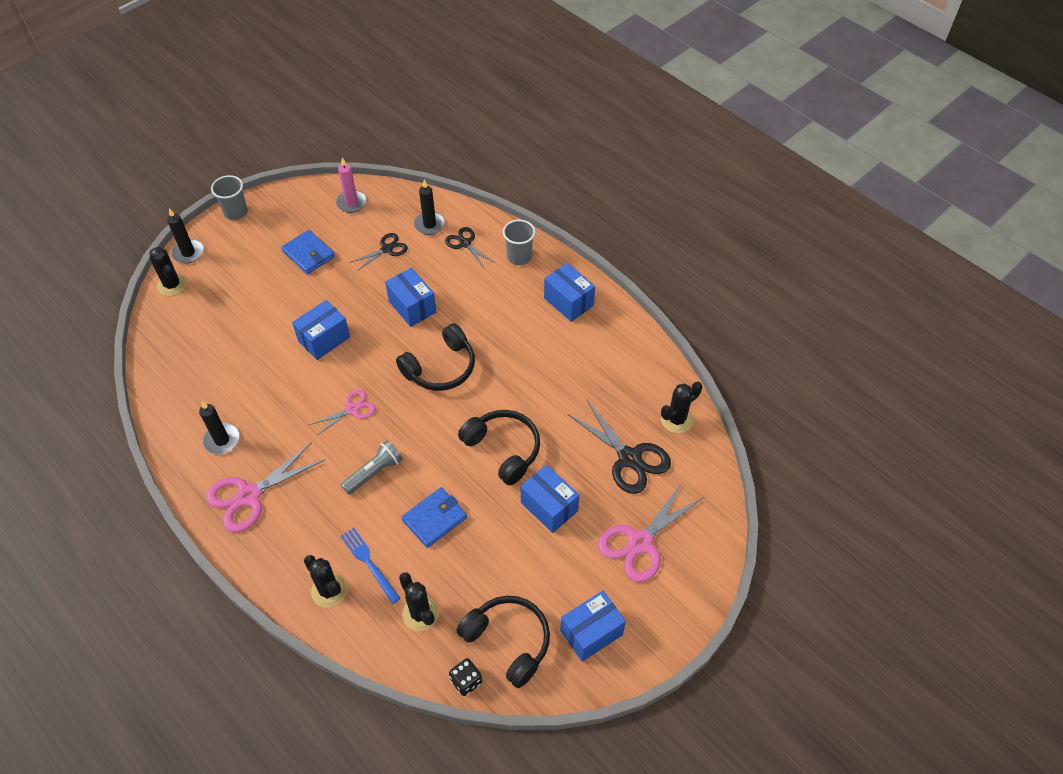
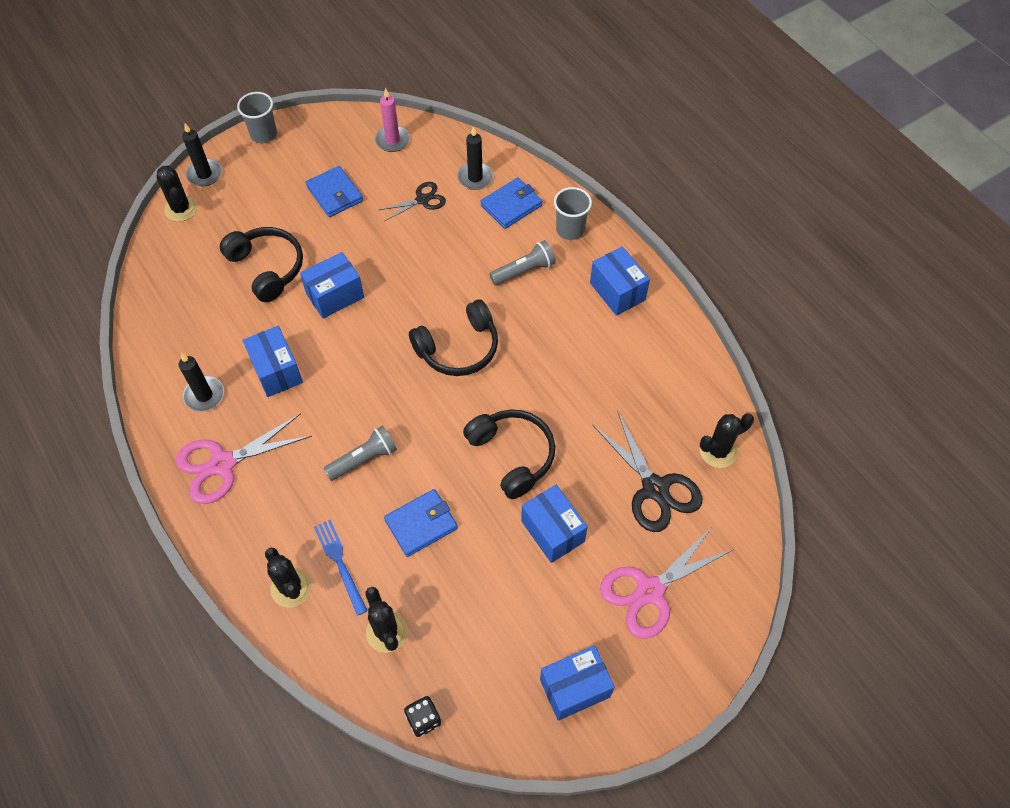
camera: 10 degrees right, 5 degrees up
pink scissors [309,390,376,436] -> none
blue box [385,268,436,327] -> blue box moved to [243,326,303,397]
black scissors [445,227,495,269] -> blue wallet [481,178,543,229]
black headphones [457,596,550,688] -> black headphones moved to [220,227,303,302]
none -> grey flashlight [489,240,556,285]

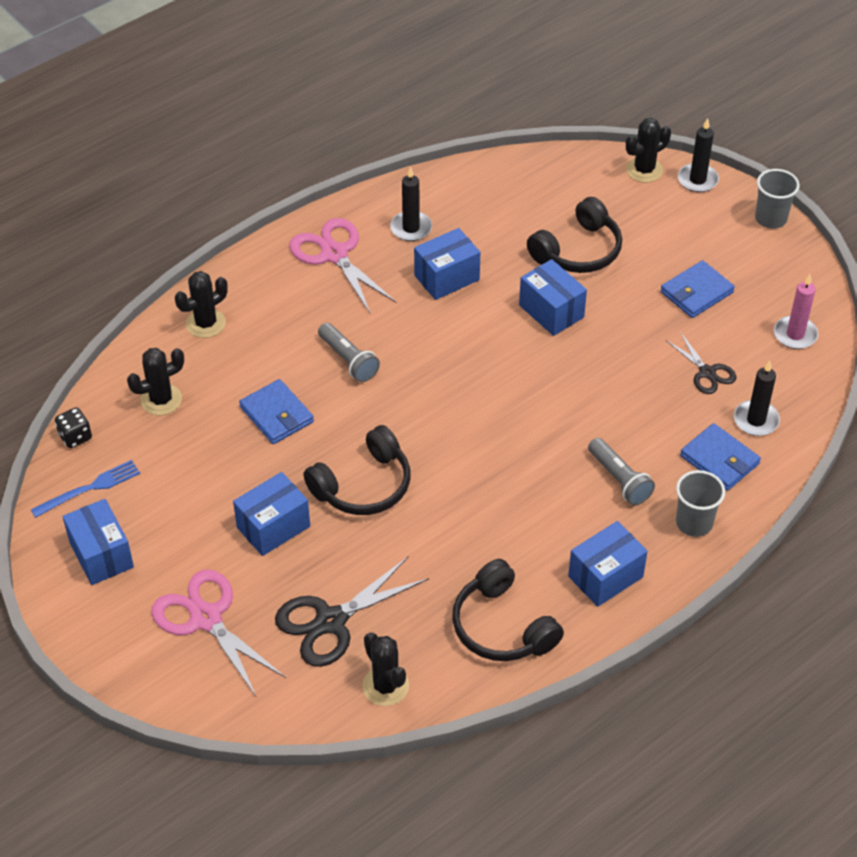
camera: 85 degrees right, 10 degrees down
blue fork [314,520,368,616] -> blue fork moved to [31,460,140,518]
black headphones [409,299,498,376] -> black headphones moved to [452,559,564,661]

